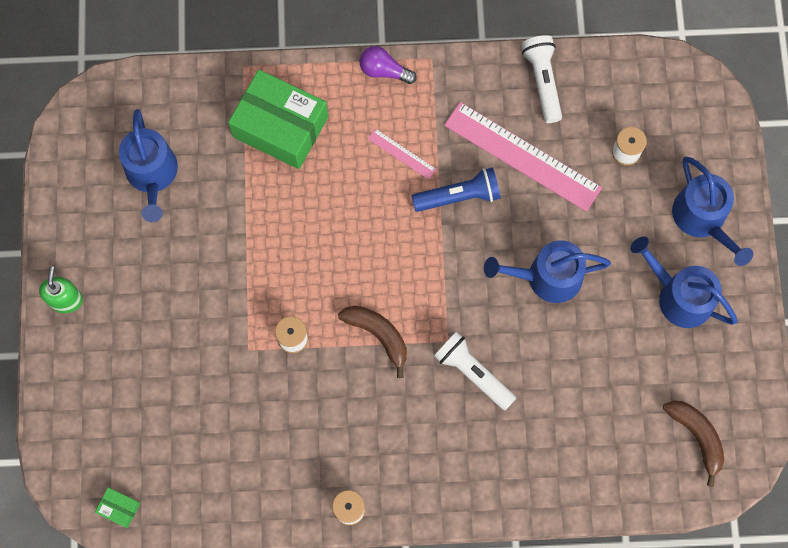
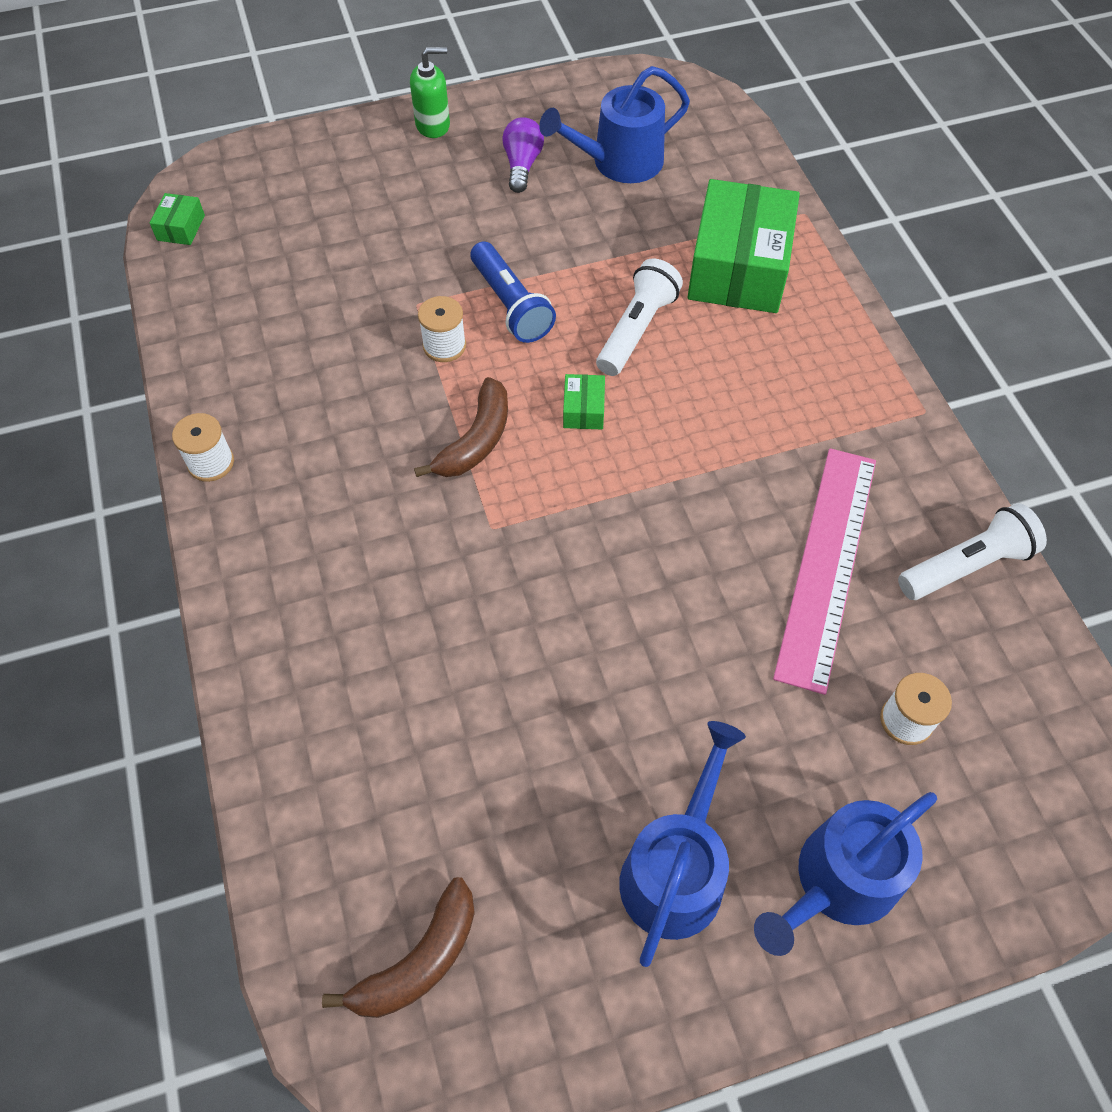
camera: 75 degrees right, 15 degrees down
purple light bulb [360,46,417,84] -> purple light bulb moved to [502,117,544,193]
pink ruler [368,129,436,180] -> none
blue flashlight [412,167,500,212] -> blue flashlight moved to [470,241,556,343]
white flashlight [434,332,516,410] -> white flashlight moved to [596,258,683,376]
blue watering can [484,240,611,303] -> none
none -> green box [563,374,605,430]

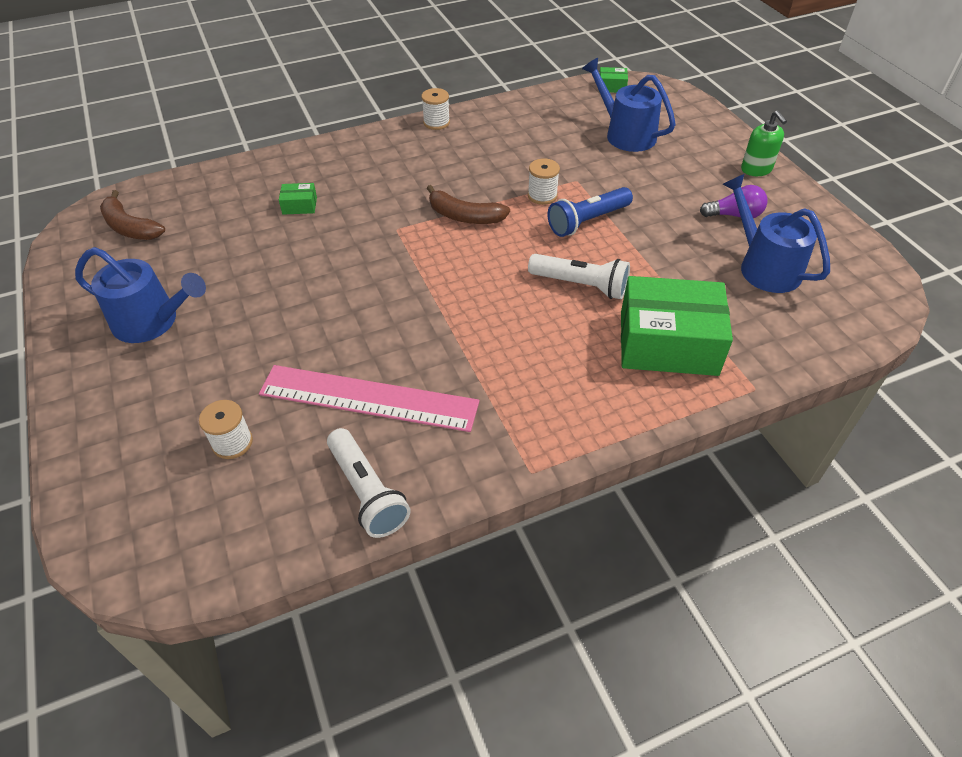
camera: 85 degrees right, 10 degrees down
green box [563,374,605,430] -> green box moved to [279,183,317,215]
blue watering can [754,792,937,956] -> blue watering can moved to [582,58,676,152]

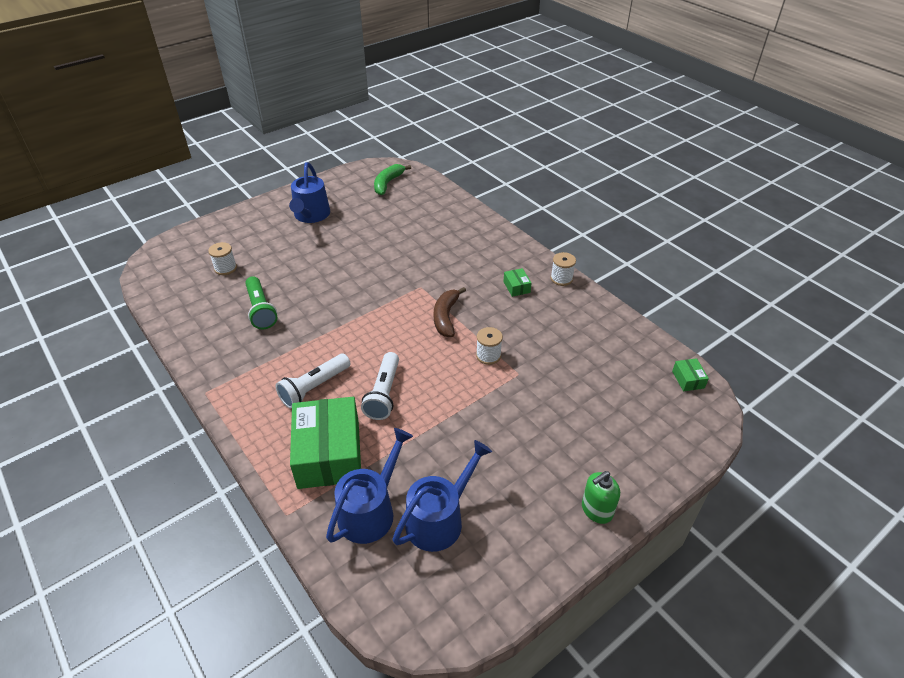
camera: 75 degrees right, 5 degrees down
brown banana [100,190,165,240] -> green banana [374,164,411,195]
pink ruler [259,365,479,432] -> green flashlight [245,276,278,329]
green box [279,183,317,215] -> green box moved to [504,268,532,297]
white flashlight [327,428,410,538] -> white flashlight moved to [276,354,351,408]
blue flashlight [547,187,633,237] -> none
blue watering can [582,58,676,152] -> blue watering can moved to [326,428,413,544]
purple light bulb [700,185,768,218] -> none

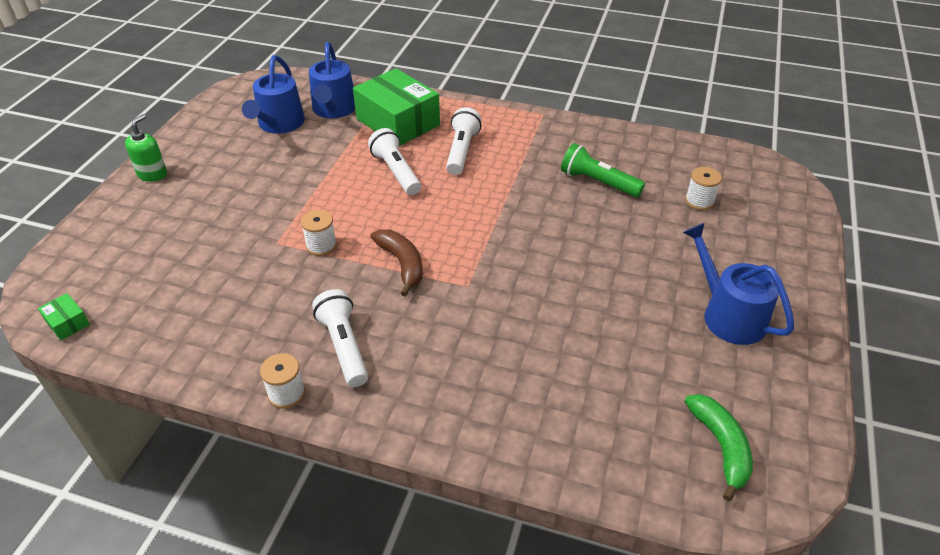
camera: 145 degrees right, 0 degrees up
green box [504,268,532,297] -> white flashlight [312,289,368,387]

